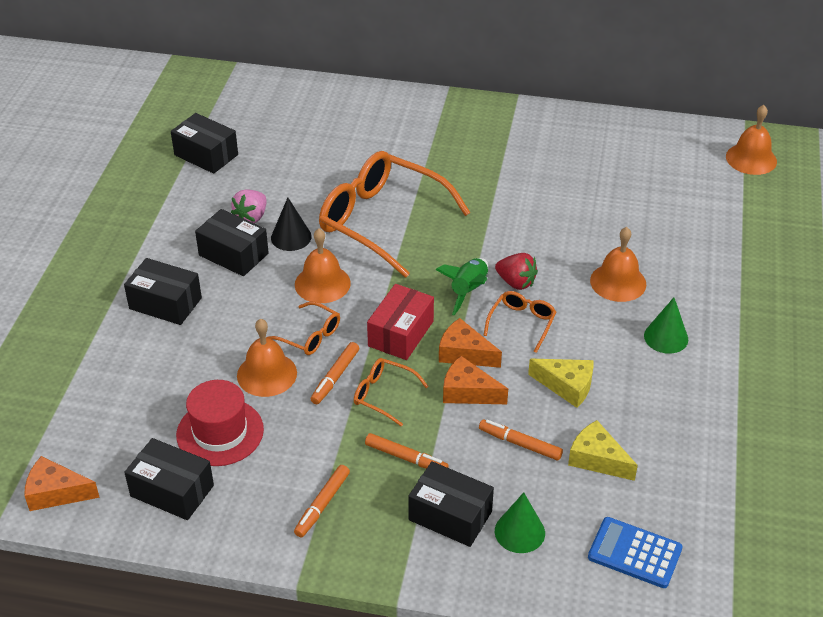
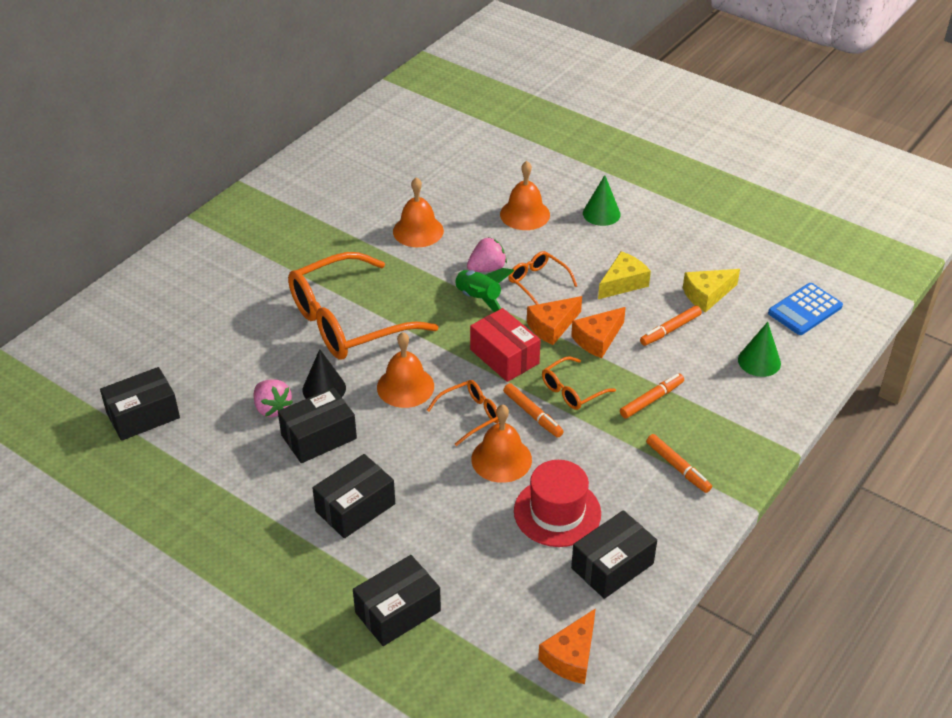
camera: 65 degrees left, 0 degrees up
black box [408,461,494,547] -> black box moved to [353,555,441,646]
red strawberry [495,253,538,290] -> pink strawberry [467,237,507,272]
orange bell [726,105,777,175] -> orange bell moved to [393,177,444,247]

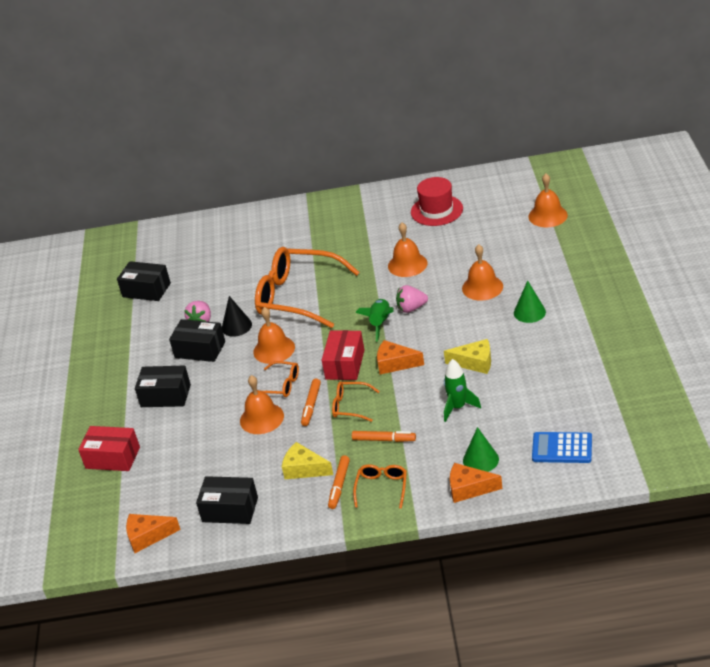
camera: 55 degrees right, 5 degrees down
black box [353,555,441,646] -> red box [78,426,140,471]
pink strawberry [467,237,507,272] -> pink strawberry turned 150 degrees clockwise [396,285,428,313]
orange glasses [508,251,577,305] -> orange glasses moved to [353,464,407,509]
red hat [514,460,601,547] -> red hat moved to [411,177,463,226]
orange cheese [571,307,626,358] -> orange cheese moved to [450,463,502,503]
orange marker [640,305,702,346] -> green rocket [444,359,481,422]
yellow cheese [683,269,740,313] -> yellow cheese moved to [282,442,333,479]
none -> orange bell [528,174,568,227]

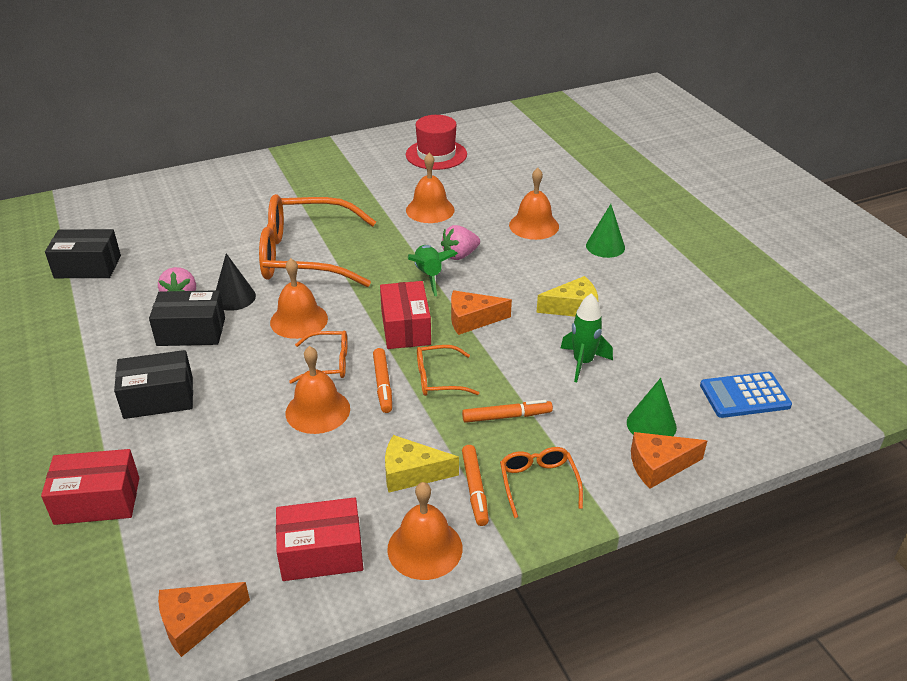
camera: 25 degrees left, 0 degrees up
black box [196,476,258,524] -> red box [276,497,363,581]
orange bell [528,174,568,227] -> orange bell moved to [387,482,463,580]

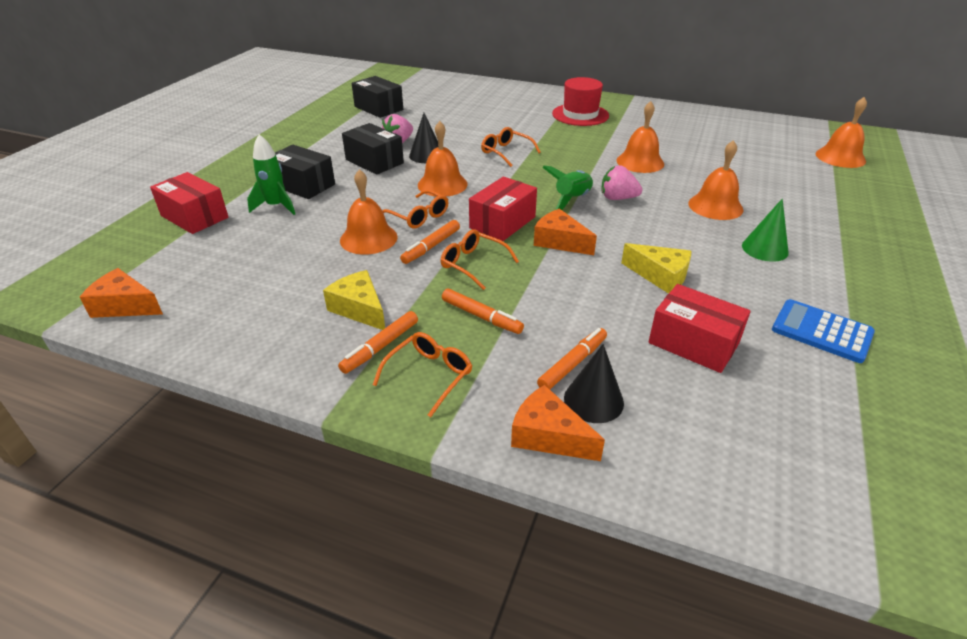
camera: 45 degrees right, 0 degrees up
orange glasses [259,194,376,287] -> orange glasses [481,127,541,167], size x0.45
red box [276,497,363,581] -> red box moved to [649,284,751,373]
orange bell [387,482,463,580] -> orange bell moved to [815,97,867,168]
red hat [406,115,467,170] -> red hat moved to [552,77,609,126]
green rocket [561,293,613,382] -> green rocket moved to [247,134,295,215]
green cone [627,378,677,436] -> black cone [564,344,624,423]
blue calculator [700,372,792,418] -> blue calculator moved to [772,299,875,363]
none -> orange marker [537,328,607,389]

